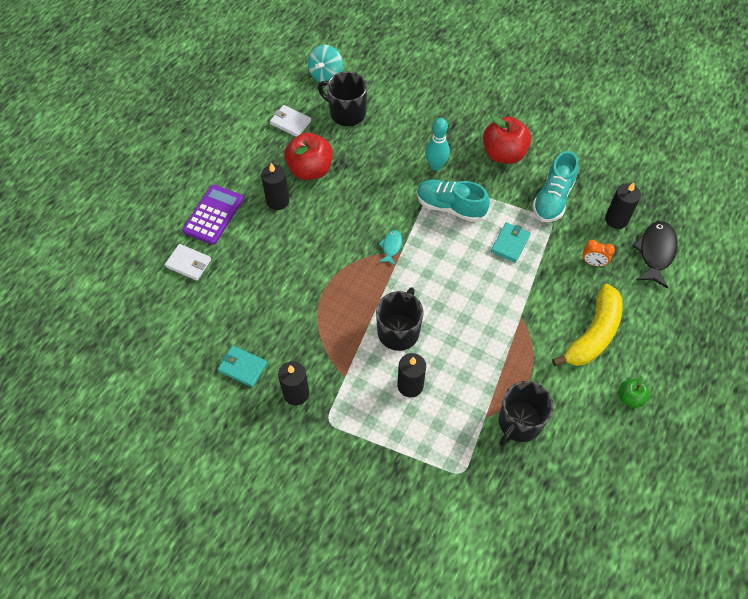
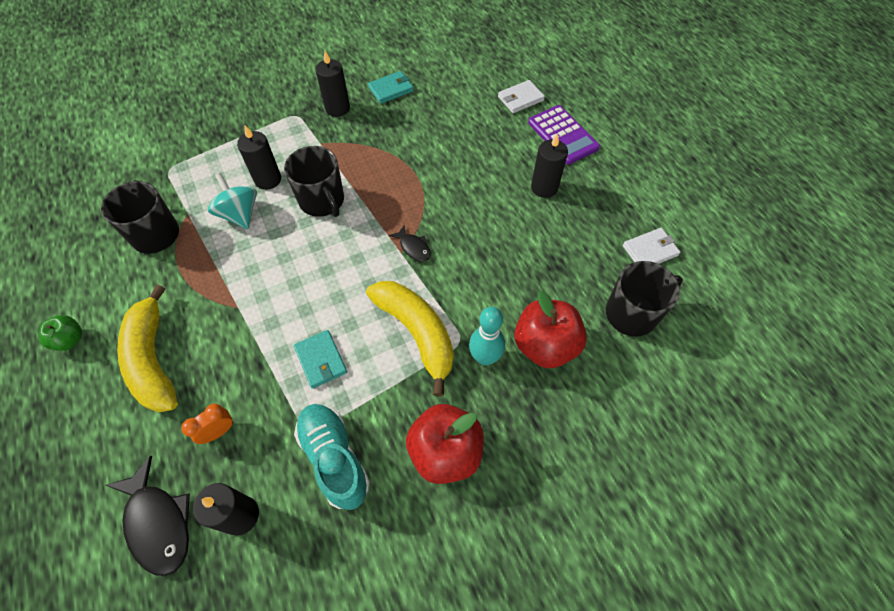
camera: 125 degrees right, 0 degrees up
red apple [284,132,333,180] -> red apple moved to [514,290,587,368]
turquoise spinning top [308,45,343,82] -> turquoise spinning top moved to [208,173,257,229]
turquoise fish [378,230,402,265] -> black fish [389,226,431,261]
turquoise shoe [417,179,490,222] -> yellow banana [366,281,454,396]

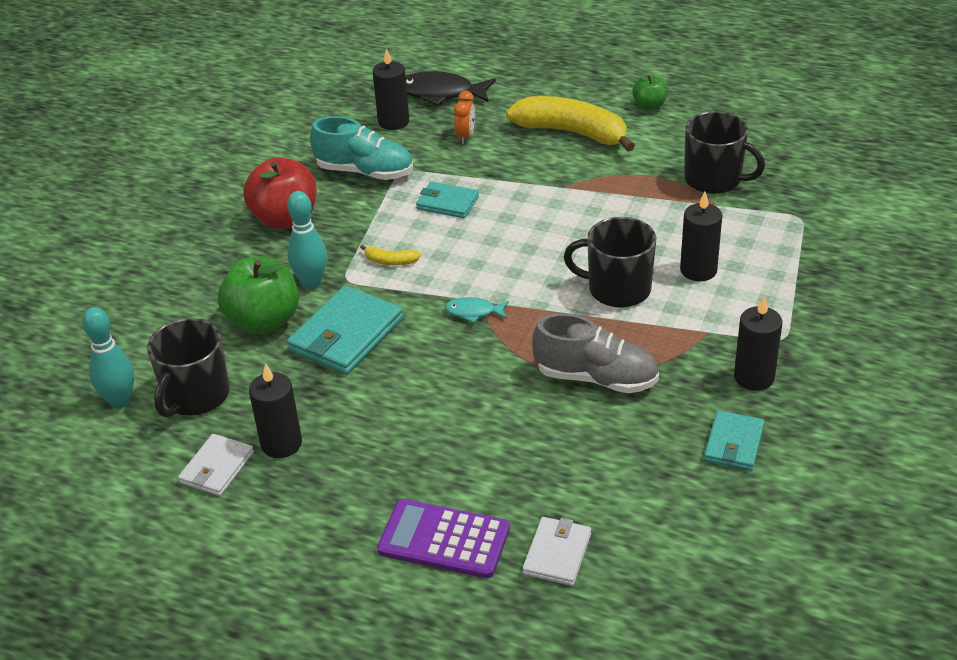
camera: 140 degrees right, 20 degrees down
turquoise spinning top [208,173,257,229] -> none
yellow banana [366,281,454,396] -> yellow banana [360,244,421,265], size x0.41
black fish [389,226,431,261] -> turquoise fish [445,297,509,323]
red apple [514,290,587,368] -> green apple [218,256,299,334]
black candle [531,133,568,198] -> black candle moved to [249,363,302,458]
none -> turquoise bowling pin [82,307,134,408]
none -> turquoise wallet [287,286,403,375]
none -> grey shoe [532,313,659,393]

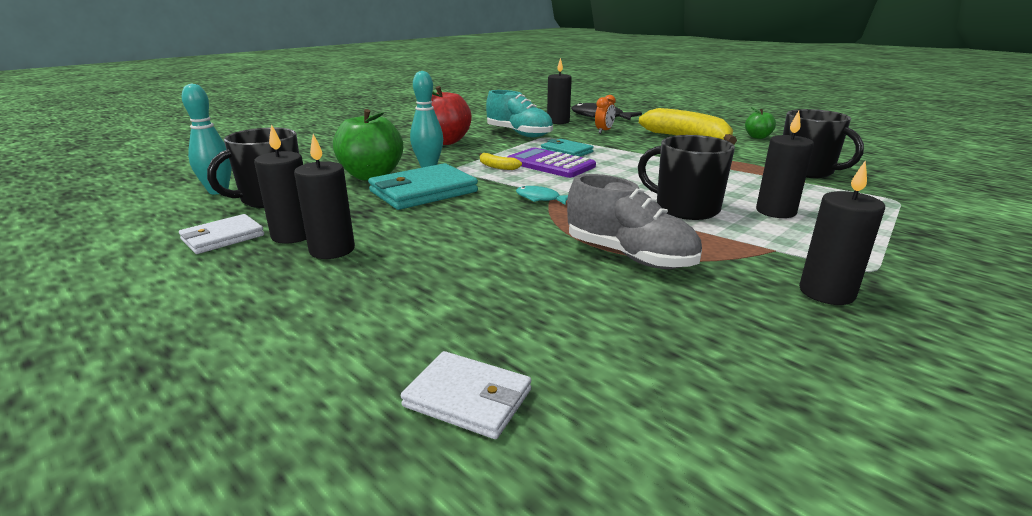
camera: 20 degrees right, 15 degrees down
purple calculator [377,499,510,578] -> purple calculator moved to [508,147,596,178]
white wallet [522,517,591,586] -> white wallet turned 75 degrees clockwise [401,351,531,439]
turquoise wallet [704,410,765,471] -> none
none -> black candle [294,134,355,259]

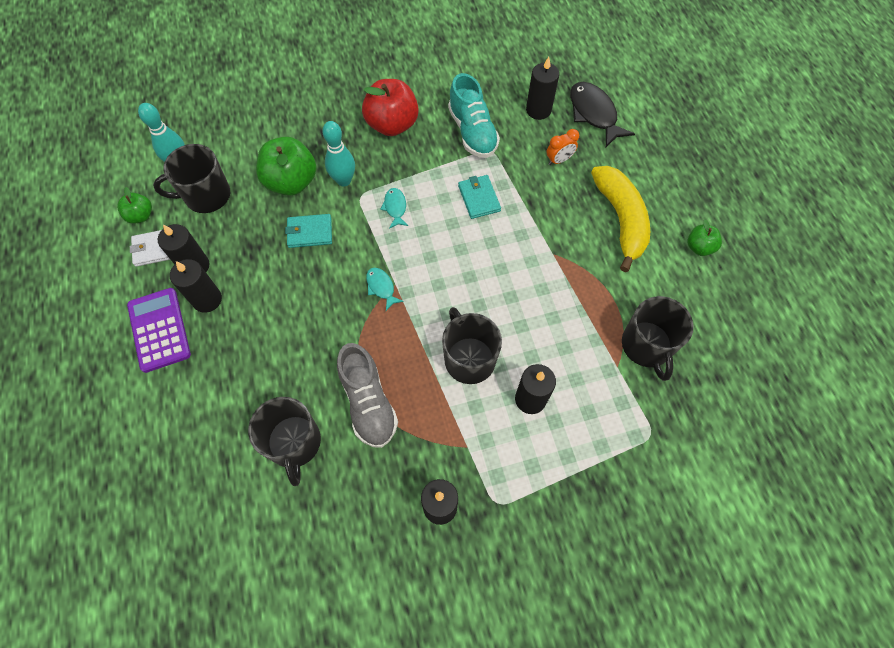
camera: 30 degrees right, 40 degrees up
turquoise wallet [368,163,478,210] -> turquoise wallet [285,214,332,248], size x0.60
white wallet [401,351,531,439] -> none
yellow banana [480,153,522,170] -> turquoise fish [380,188,408,228]
purple calculator [508,147,596,178] -> purple calculator moved to [127,288,191,373]
none -> green apple [117,187,152,224]
none -> black mug [248,397,321,486]

